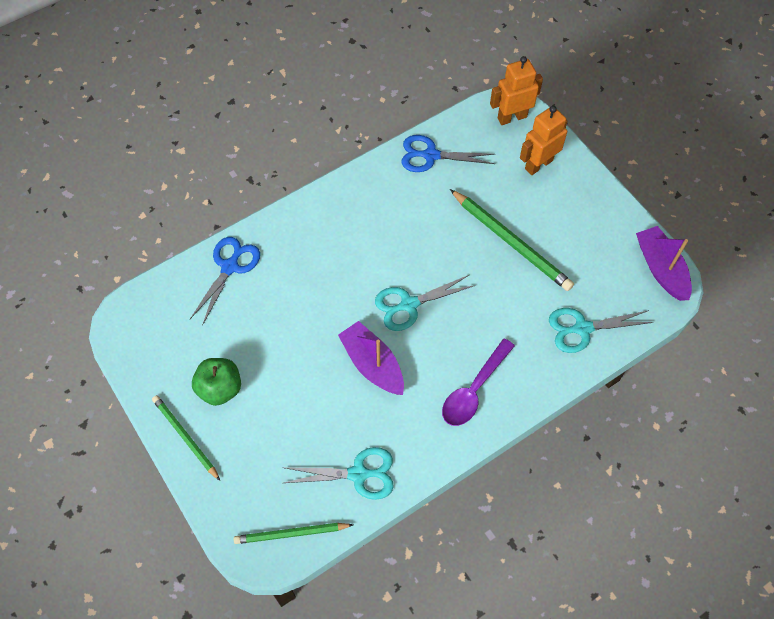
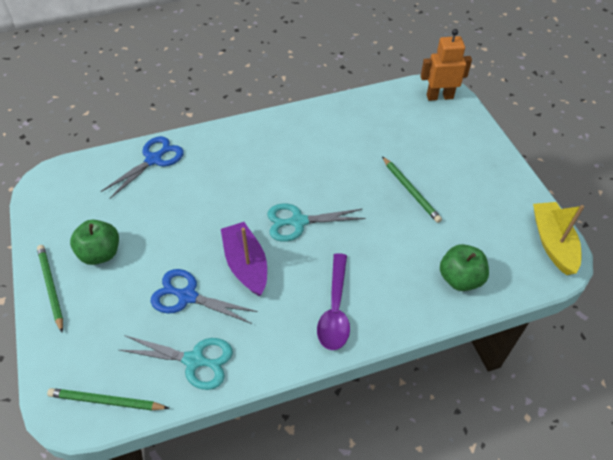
camera: 15 degrees right, 10 degrees down
blue scissors [401,135,495,172] -> blue scissors moved to [150,269,258,324]
purple spoon [442,338,515,426] -> purple spoon turned 45 degrees counterclockwise [317,253,350,350]
green pencil [450,189,574,291] -> green pencil [382,156,442,223], size x0.64
orange robot [520,106,568,175] -> none
turquoise scissors [549,308,654,353] -> green apple [440,244,489,291]
purple boat [636,226,692,301] -> yellow boat [533,202,584,275]

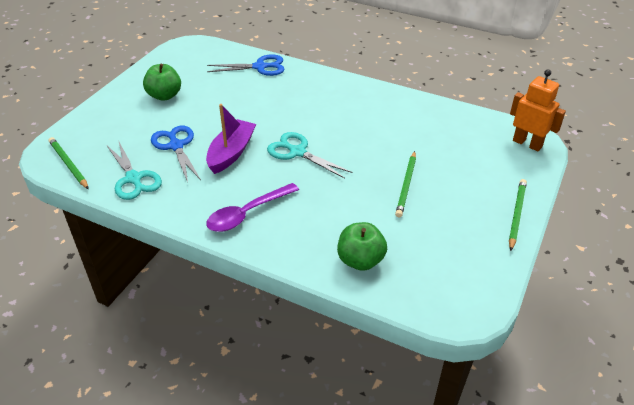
camera: 45 degrees right, 10 degrees down
green pencil [37,245,63,332] -> green pencil moved to [509,179,527,251]
yellow boat [533,202,584,275] -> none

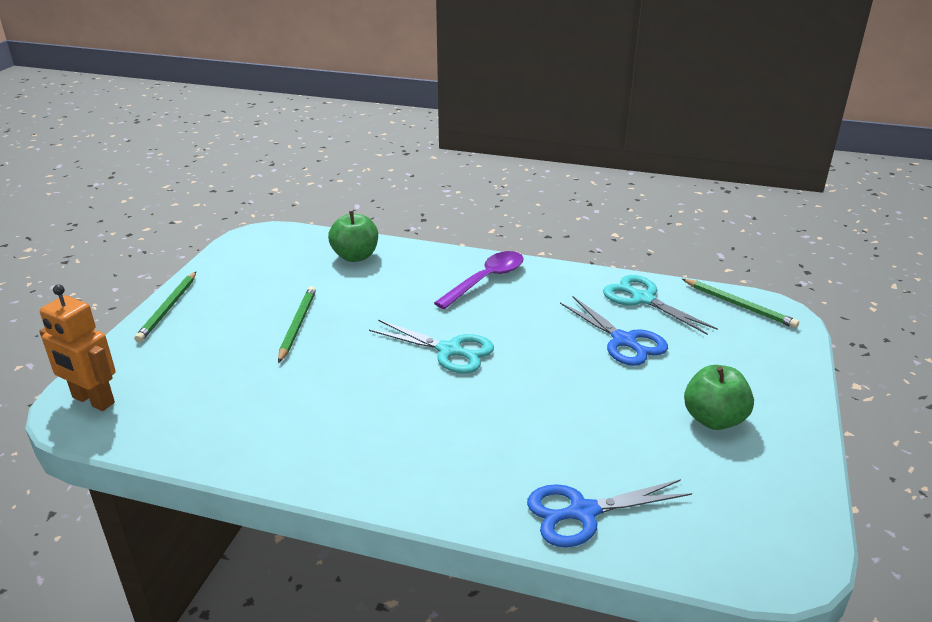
camera: 170 degrees right, 10 degrees down
purple boat [206,104,256,174] -> none

